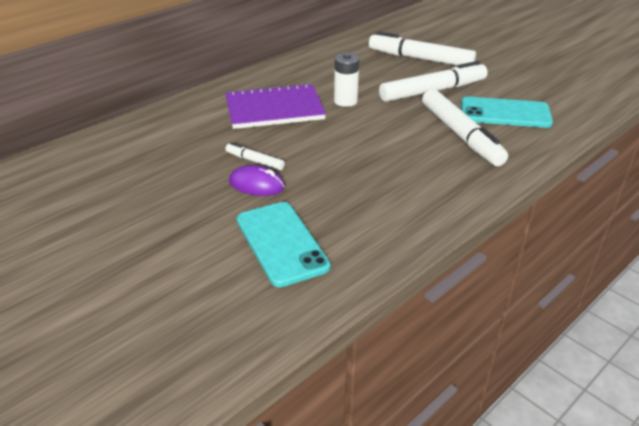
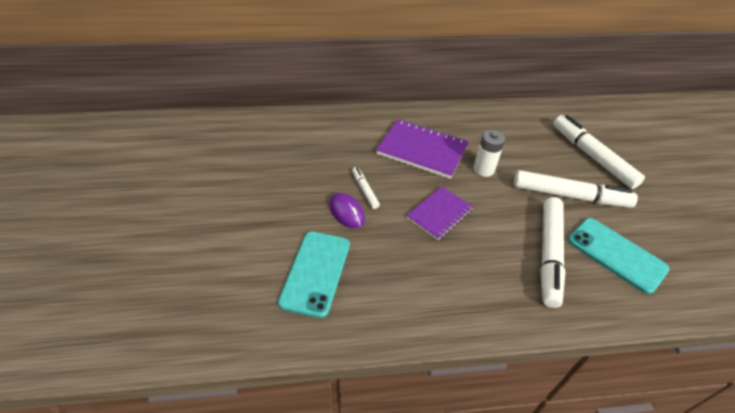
camera: 35 degrees right, 10 degrees up
none -> purple notebook [406,186,473,240]

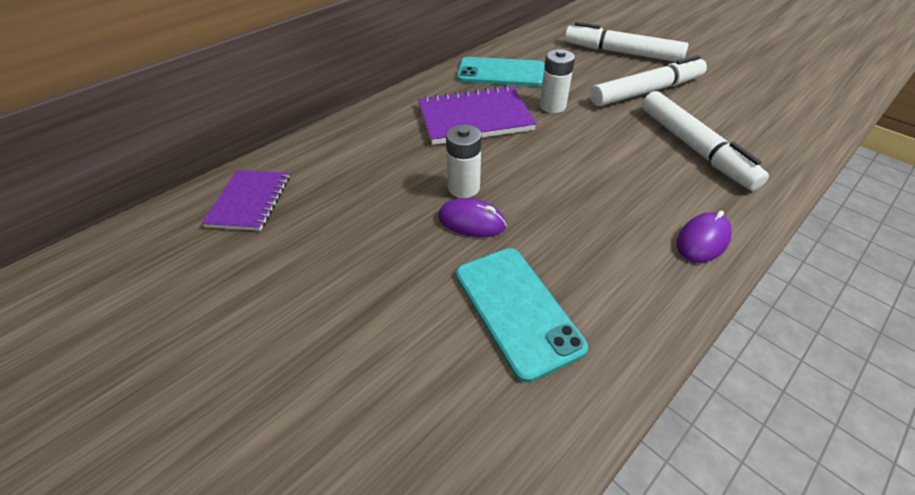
camera: 35 degrees left, 0 degrees up
white marker [352,167,380,209] -> white battery [446,125,482,198]
purple notebook [406,186,473,240] -> purple notebook moved to [202,170,289,231]
turquoise phone [568,218,669,294] -> turquoise phone moved to [457,57,545,86]
none -> purple mouse [677,210,732,263]

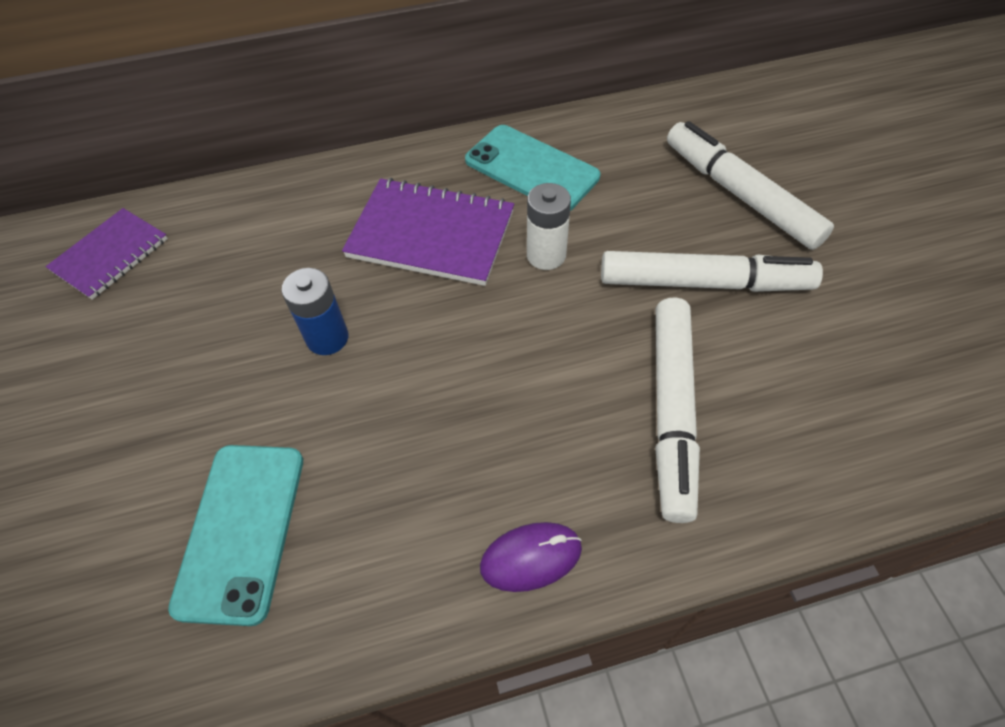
camera: 30 degrees right, 10 degrees up
purple mouse [438,198,506,237] -> none
white battery [446,125,482,198] -> blue battery [282,268,348,355]

